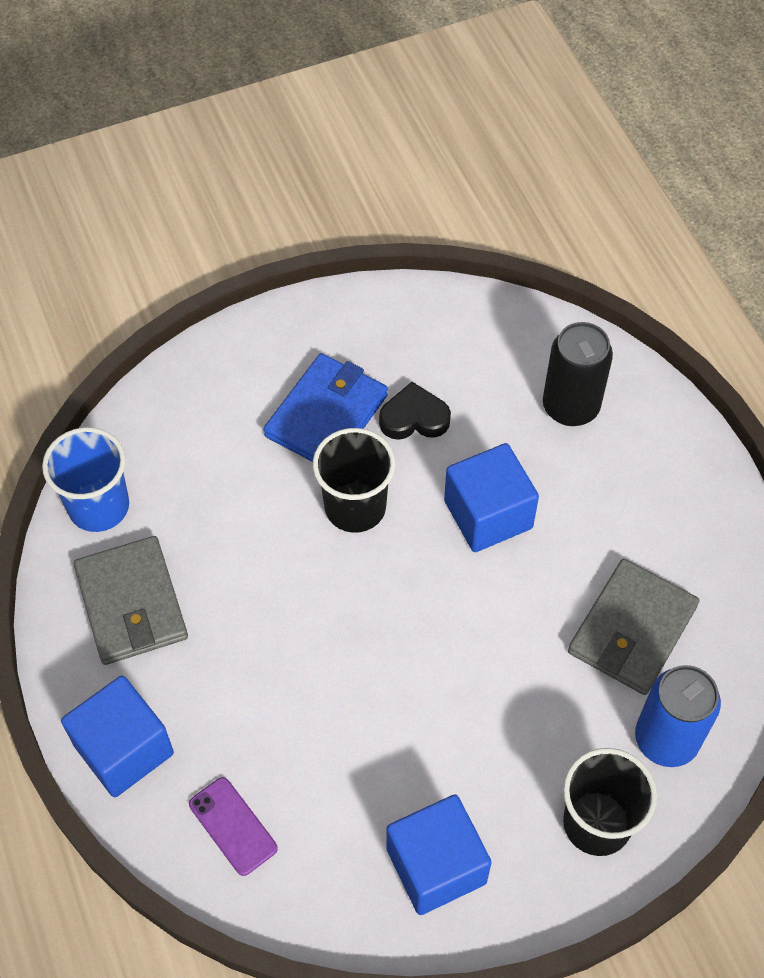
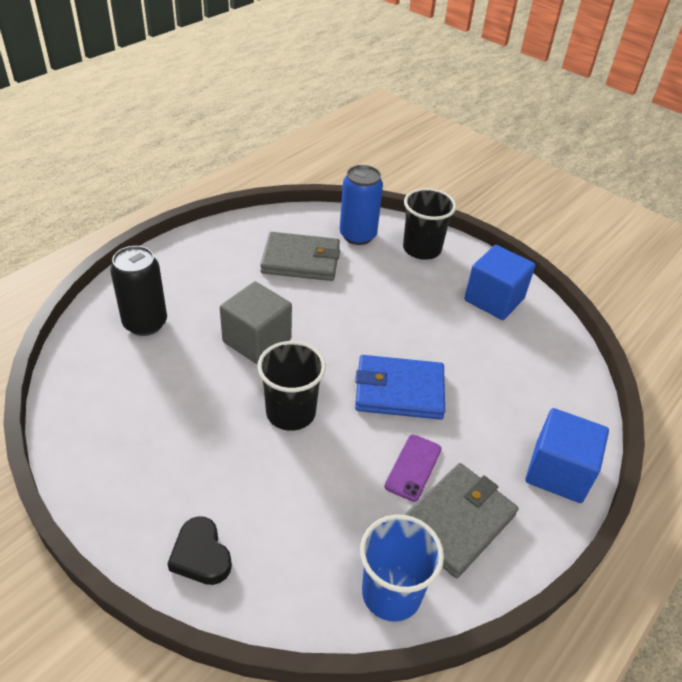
camera: 120 degrees left, 15 degrees down
purple phone [189,777,278,876] -> purple phone moved to [385,435,441,502]
blue wallet [263,353,388,462] -> blue wallet moved to [355,355,445,420]
black heart [379,382,451,440] -> black heart moved to [167,516,232,585]
blue cube [444,443,539,552] -> grey cube [220,281,292,364]

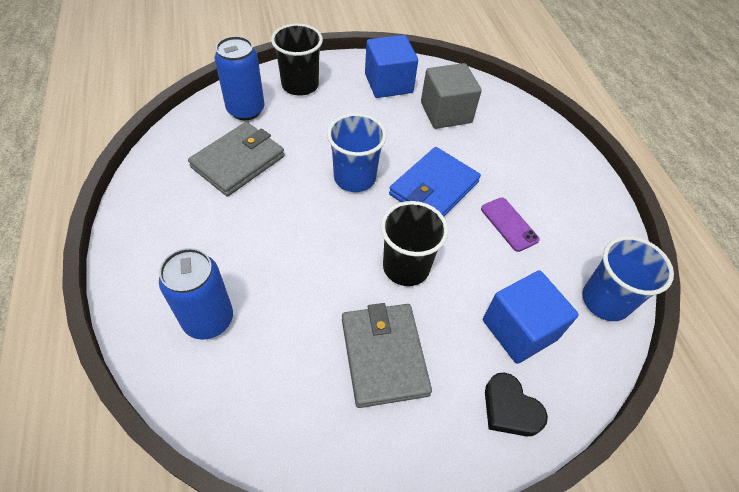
camera: 55 degrees left, 10 degrees up
black can [110,246,167,336] -> blue can [159,248,233,340]
black heart [167,516,232,585] -> black heart turned 45 degrees clockwise [485,372,548,437]
grey cube [220,281,292,364] -> grey cube moved to [421,63,482,129]
grey wallet [405,463,518,578] -> grey wallet moved to [342,303,432,408]
blue cube [525,408,609,503] -> blue cube moved to [483,270,579,364]
none -> blue cup [327,113,387,192]

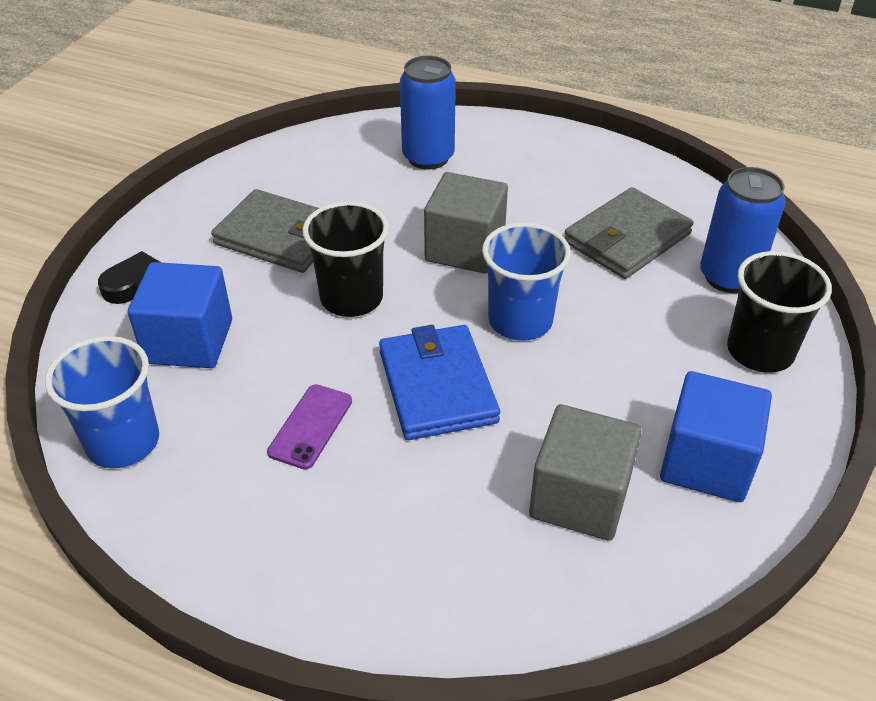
camera: 130 degrees right, 10 degrees down
grey wallet [188,122,285,196] -> grey wallet turned 60 degrees clockwise [564,187,694,279]
purple phone [481,197,540,252] -> purple phone turned 75 degrees counterclockwise [267,384,352,469]
none -> grey cube [424,172,508,273]

